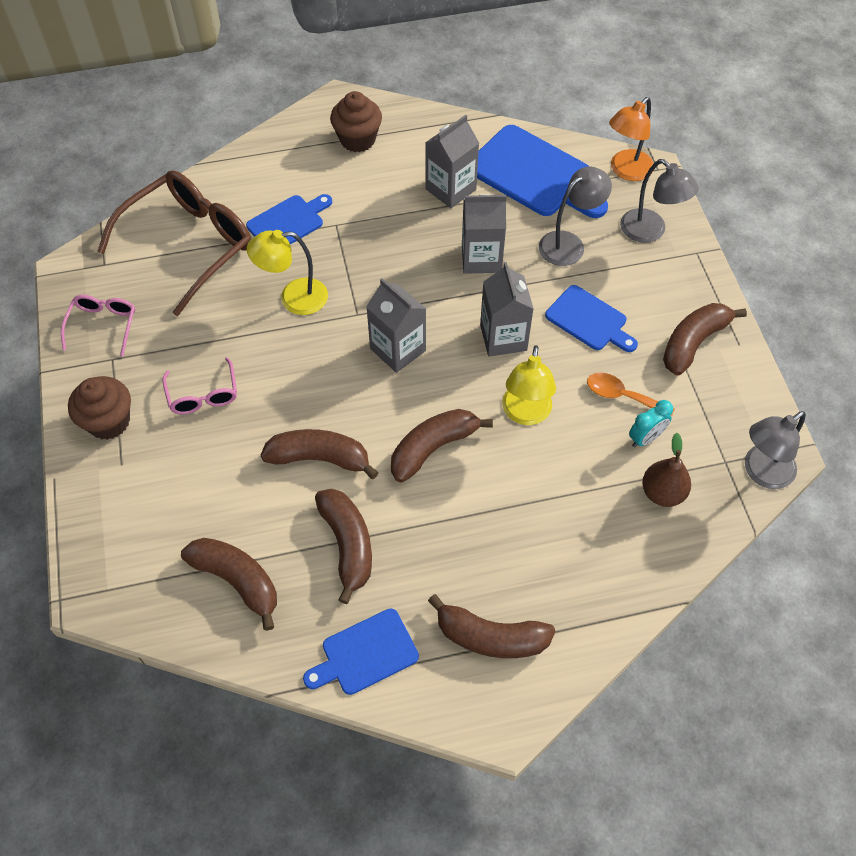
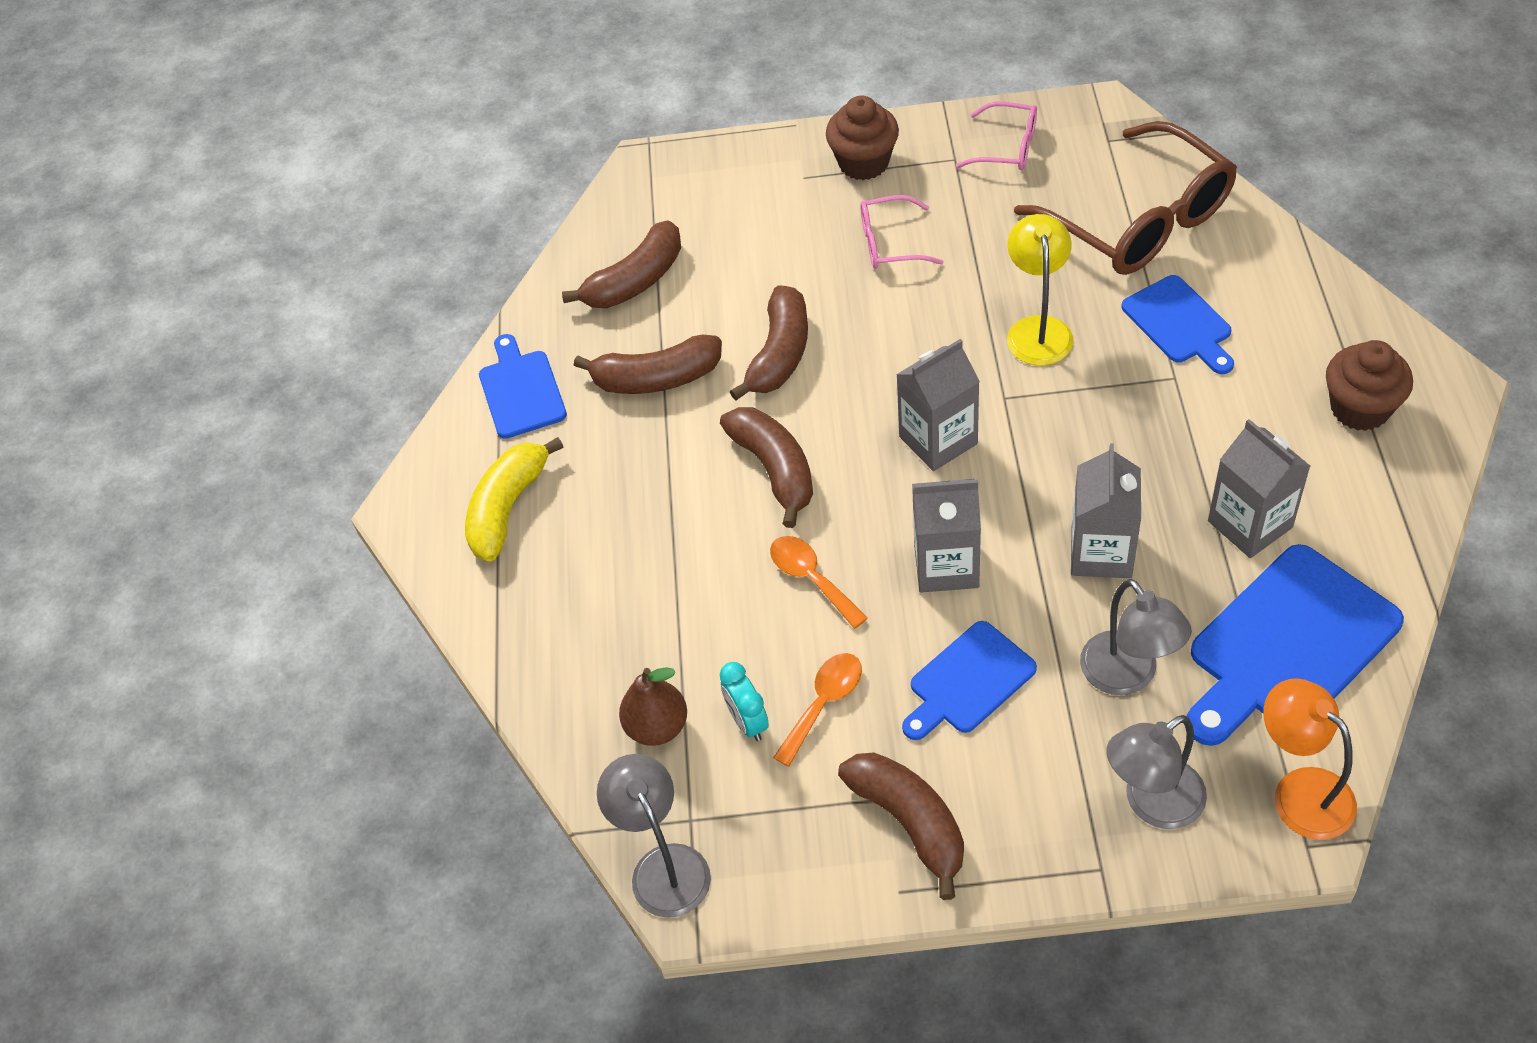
camera: 105 degrees right, 5 degrees down
brown banana [428,594,555,658] -> yellow banana [465,437,564,561]
yellow lamp [502,345,556,425] -> orange spoon [770,536,868,629]

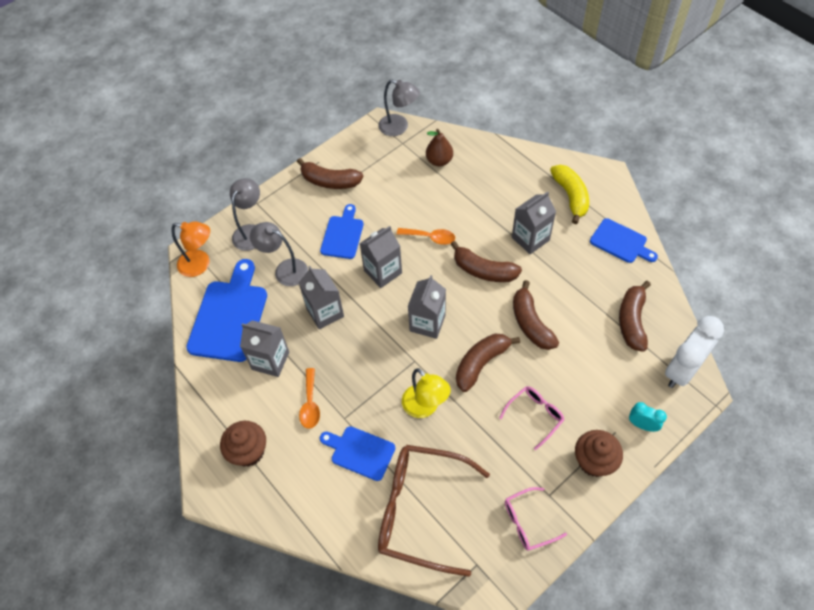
camera: 140 degrees right, 5 degrees up
brown banana [574,335,722,394] -> brown banana moved to [456,334,520,392]
turquoise clock [720,662,769,741] -> turquoise clock moved to [629,402,667,432]
orange spoon [773,653,862,767] -> orange spoon moved to [299,368,320,429]
none -> grey carton [512,192,556,254]
none -> white clock [665,316,724,388]

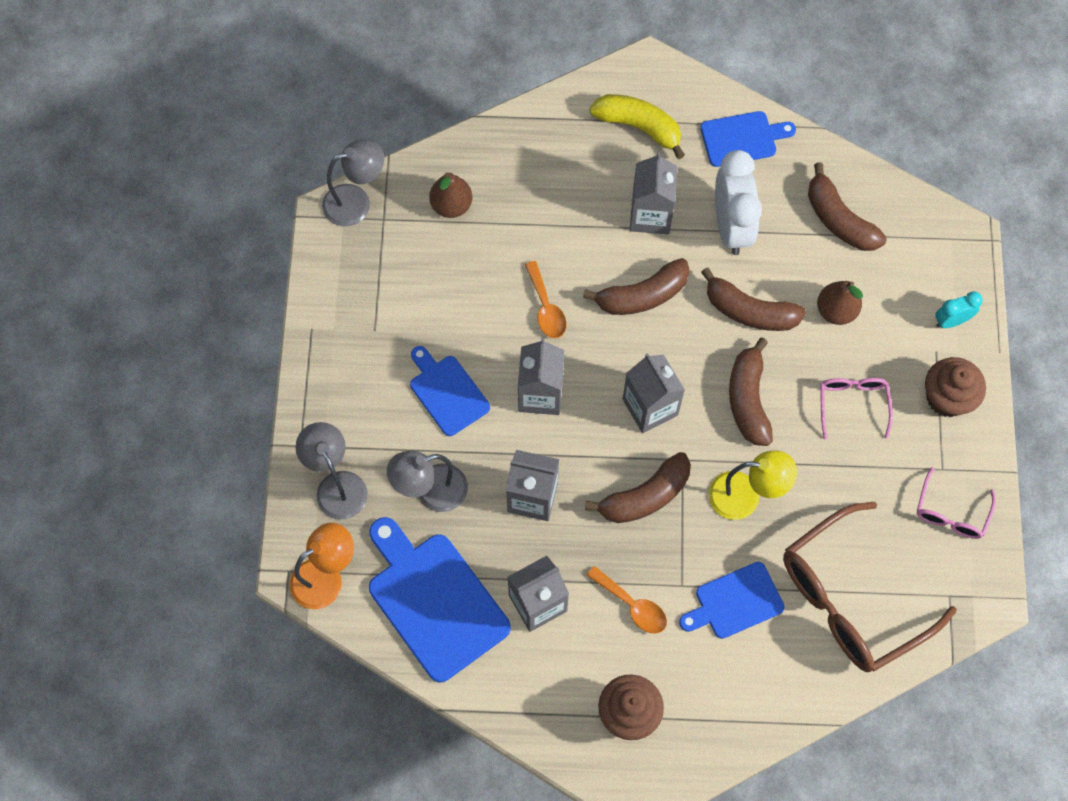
camera: 50 degrees left, 10 degrees up
brown banana [297,158,363,189] -> brown banana moved to [585,452,691,523]
orange spoon [397,228,455,245] -> orange spoon turned 105 degrees clockwise [525,261,566,338]
white clock [665,316,724,388] -> white clock moved to [715,150,762,255]
none -> brown pear [817,281,863,325]

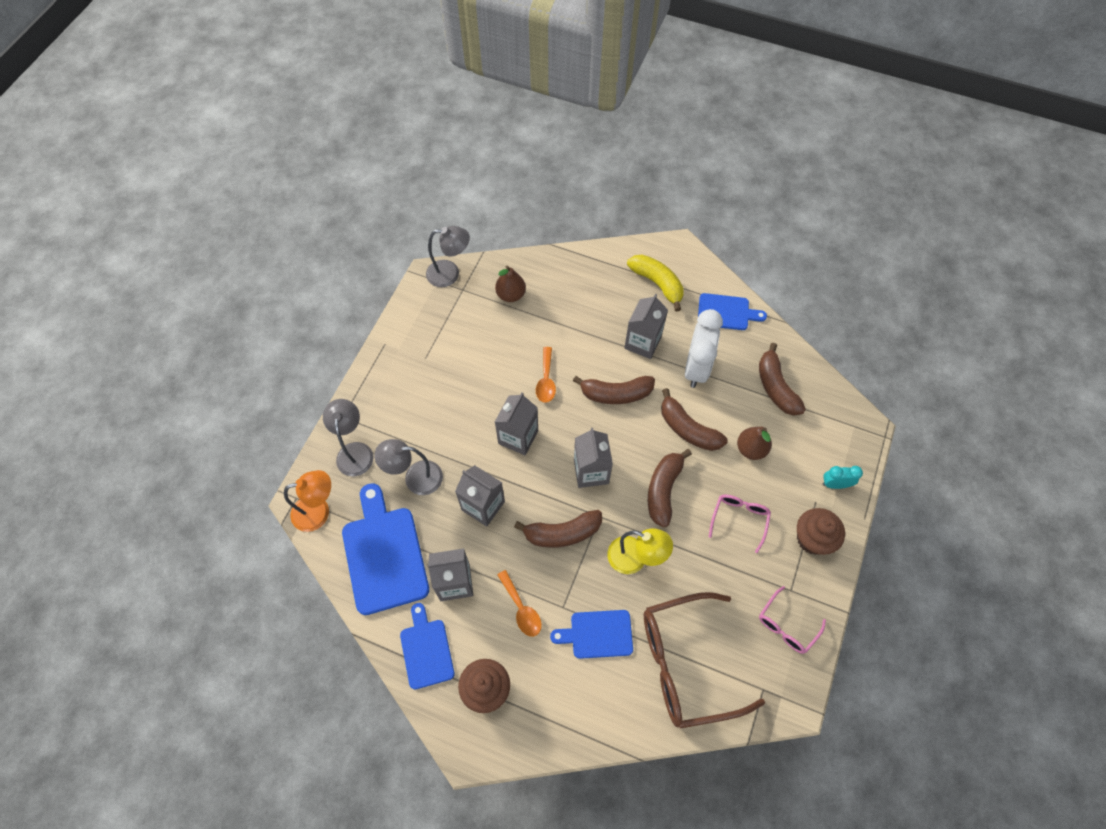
camera: 20 degrees right, 5 degrees down
blue cutting board [410,346,490,436] -> blue cutting board moved to [400,603,455,690]

